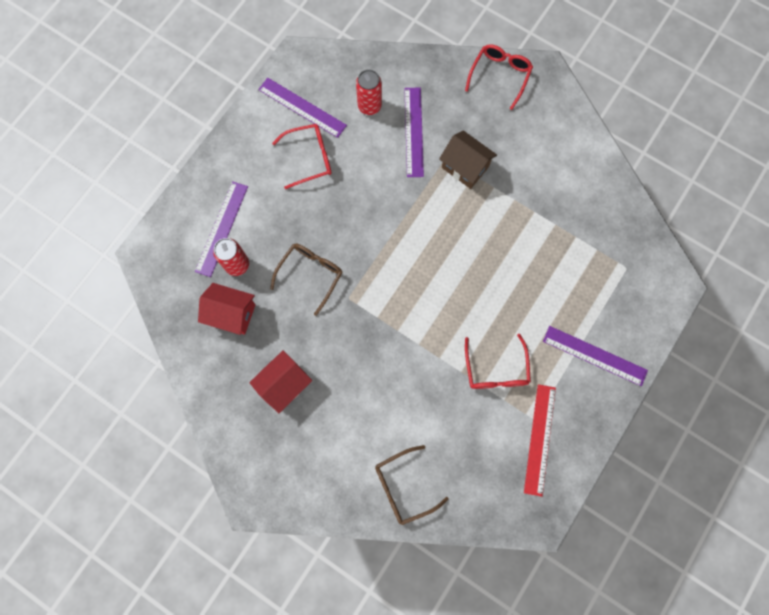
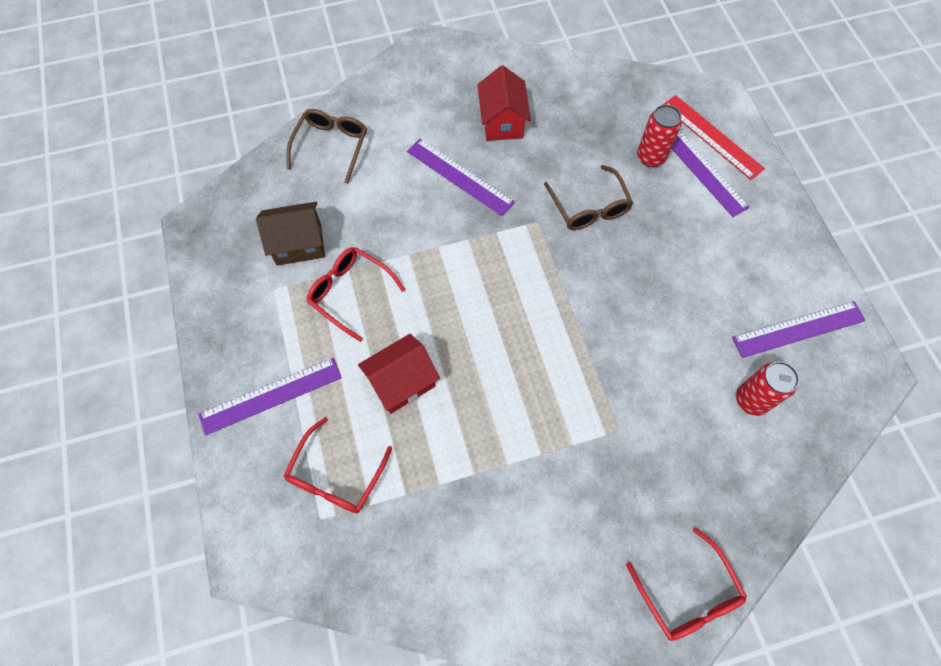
camera: 130 degrees right, 10 degrees down
red house [198,283,256,335] -> red house moved to [358,334,440,414]
red glasses [272,124,332,189] -> red glasses moved to [283,417,392,514]
purple ruler [405,88,424,177] -> purple ruler moved to [407,139,515,216]
brown house [439,131,497,189] -> brown house moved to [256,202,325,266]
red ruler [524,384,556,497] -> red ruler moved to [662,95,765,180]

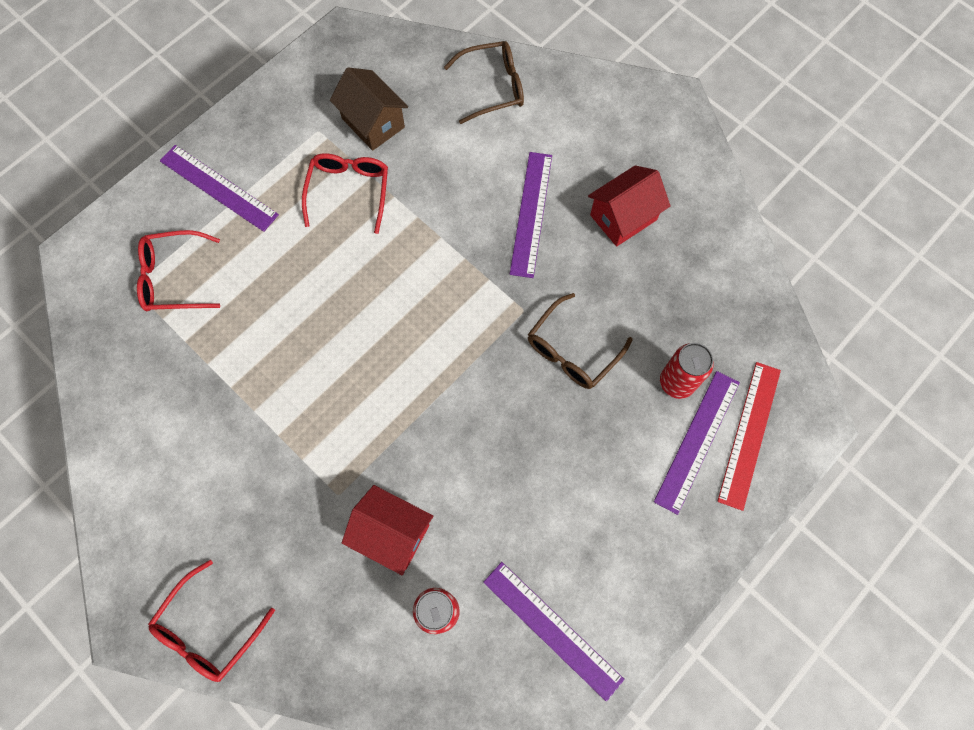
camera: 60 degrees right, 5 degrees up
red house [358,334,440,414] -> red house moved to [342,485,433,575]

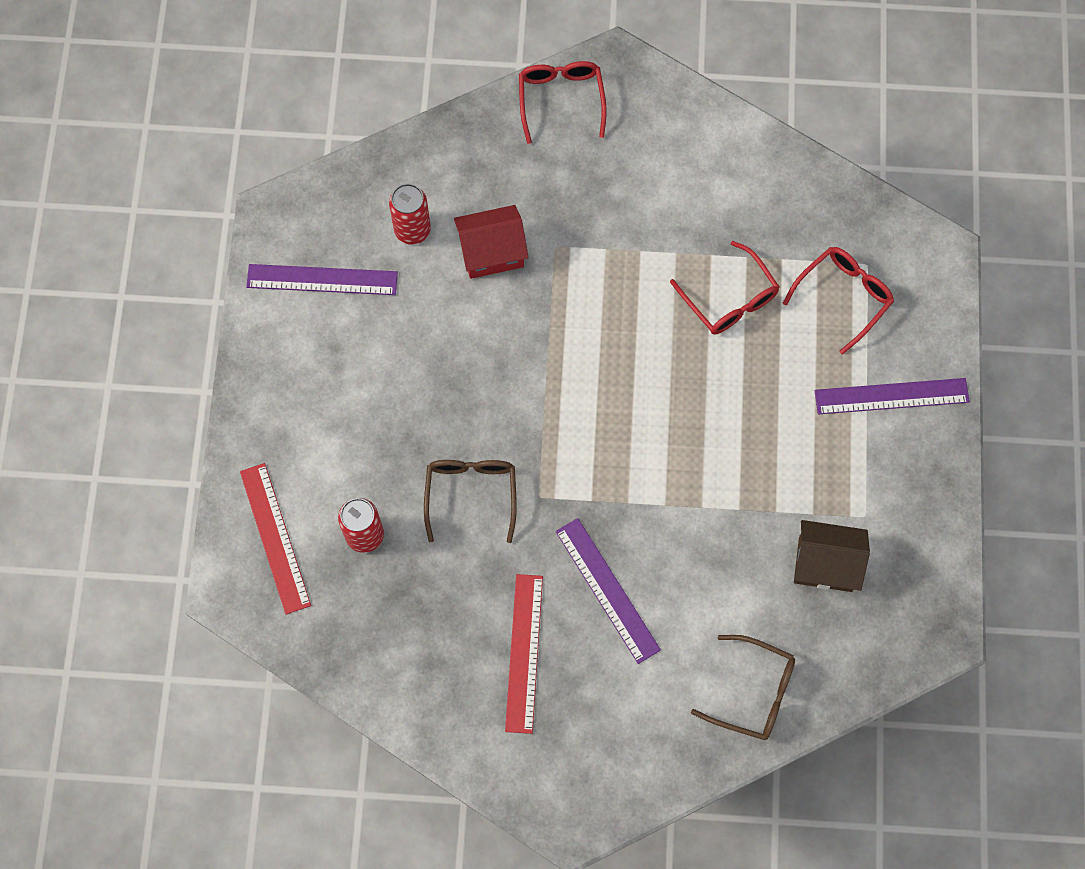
camera: 140 degrees right, 0 degrees up
red glasses [302,153,388,234] -> red glasses moved to [670,241,779,335]
brown glasses [444,41,524,124] -> brown glasses turned 105 degrees counterclockwise [691,635,795,740]
red house [588,165,671,247] -> red ruler [505,574,543,734]
purple ruler [654,371,740,515] -> none

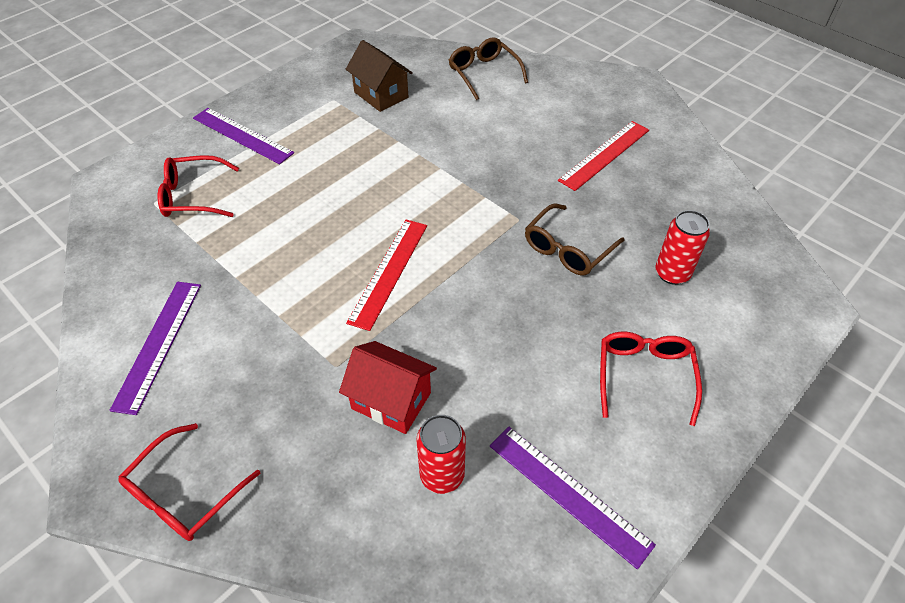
camera: 140 degrees left, 20 degrees down
red ruler [240,463,311,615] -> red ruler moved to [346,219,427,331]
purple ruler [555,518,661,664] -> purple ruler moved to [109,282,201,415]
red glasses [670,241,779,335] -> red glasses moved to [600,332,702,426]

